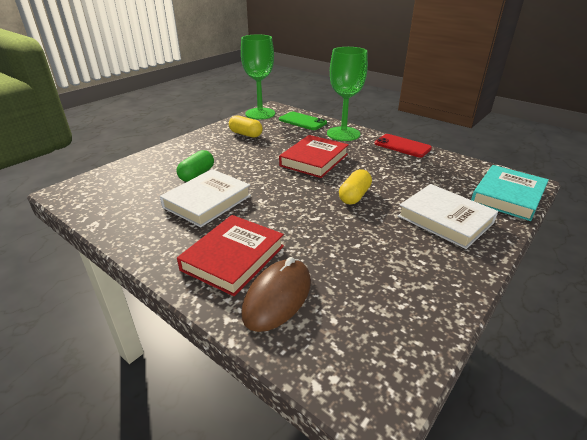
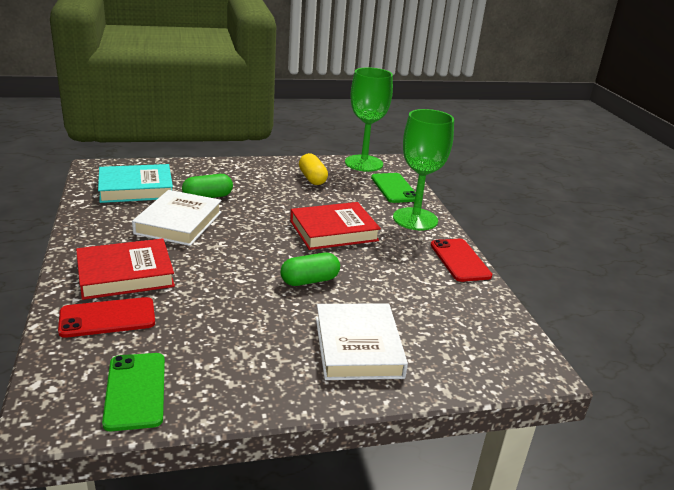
camera: 35 degrees right, 5 degrees down
white book [160,169,251,227] -> white book turned 60 degrees counterclockwise [132,190,222,246]
brown mouse [241,257,311,332] -> red phone [58,297,155,338]
yellow capsule [339,169,372,204] -> green capsule [280,253,340,286]
turquoise book [471,165,549,221] -> turquoise book moved to [98,164,173,203]
none -> green phone [102,353,165,431]

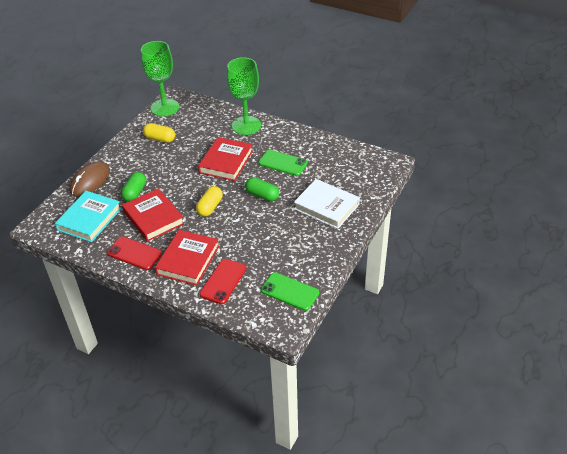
camera: 45 degrees left, 15 degrees up
white book [132,190,222,246] -> red book [122,188,184,242]
green capsule [280,253,340,286] -> green capsule turned 75 degrees counterclockwise [245,177,279,201]
green phone [371,173,416,203] -> green phone moved to [258,150,308,176]
red phone [431,239,492,282] -> red phone moved to [107,236,162,270]
none -> brown mouse [69,161,110,197]
none -> yellow capsule [196,186,223,217]

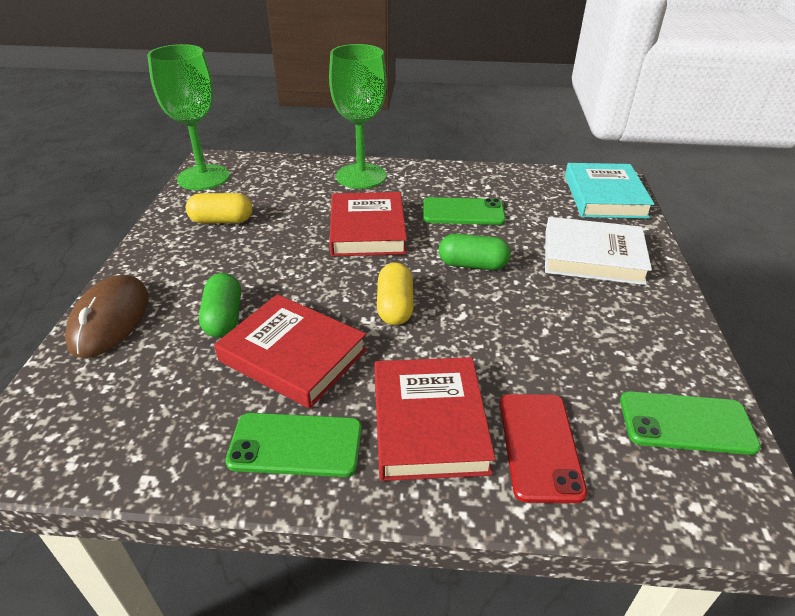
camera: 25 degrees left, 5 degrees down
turquoise book [55,191,121,242] -> turquoise book moved to [565,163,654,219]
red phone [107,236,162,270] -> green phone [225,413,362,477]

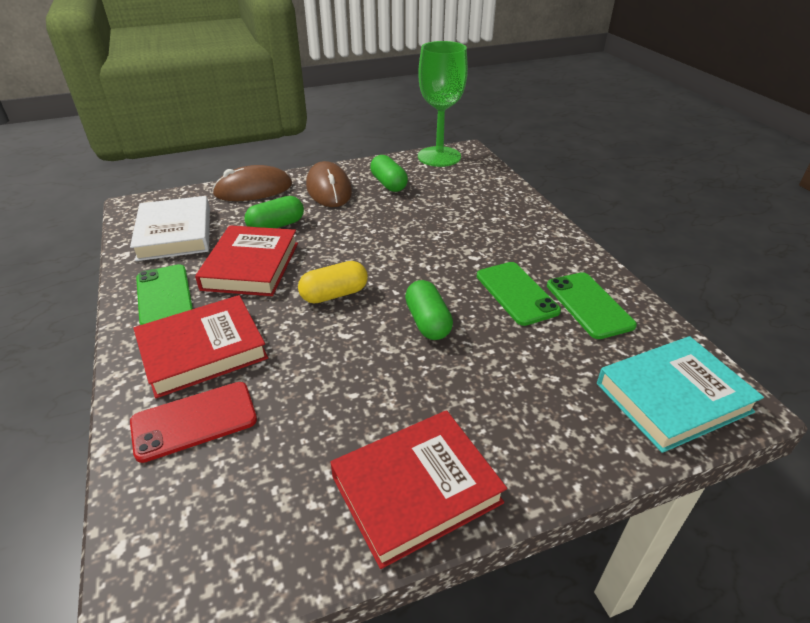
camera: 65 degrees right, 0 degrees up
yellow capsule [186,193,252,223] -> green capsule [370,155,408,192]
green goblet [329,44,387,189] -> none
red book [329,192,407,256] -> red book moved to [330,410,507,569]
white book [545,217,652,285] -> white book moved to [130,196,210,261]
green phone [620,391,761,455] -> green phone moved to [547,272,637,339]
none -> brown mouse [306,161,352,207]

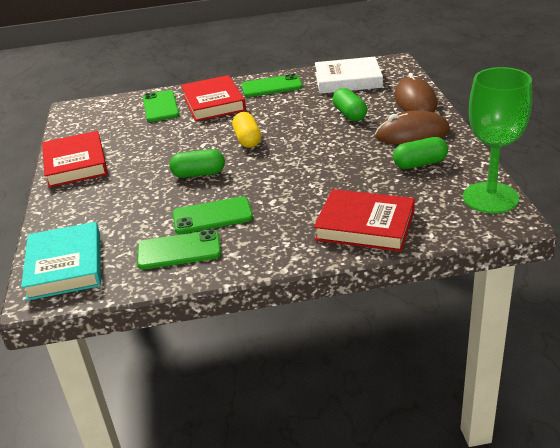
camera: 105 degrees right, 5 degrees down
red phone [130,382,257,463] -> green phone [143,90,179,122]
red book [195,225,298,296] -> red book moved to [314,189,415,252]

